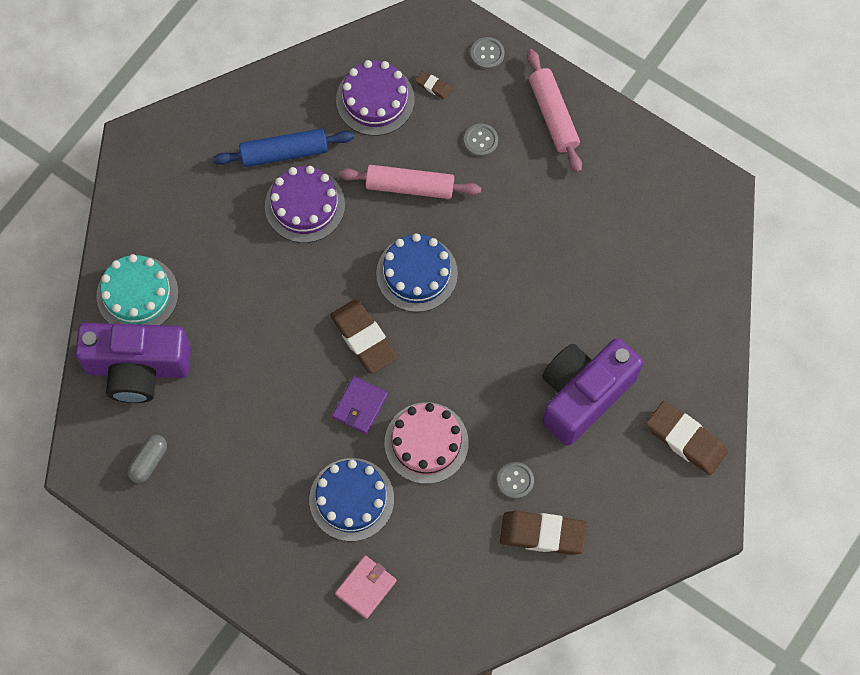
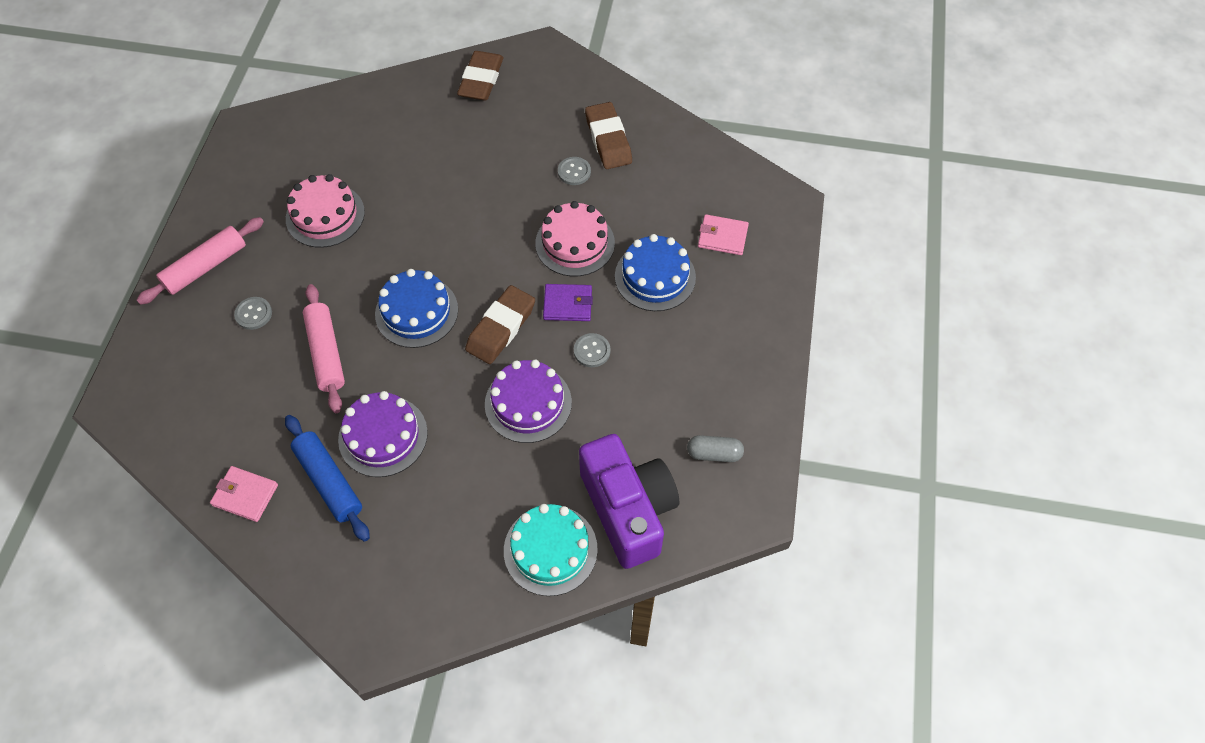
camera: 115 degrees left, 10 degrees down
purple cake [336,60,415,136] -> purple cake moved to [485,360,572,443]
brown eraser [415,71,451,99] -> none
grey button [471,37,505,69] -> grey button moved to [574,333,611,367]
purple camera [542,338,643,446] -> none
none -> pink wallet [210,466,278,522]
none -> pink cake [286,174,365,248]

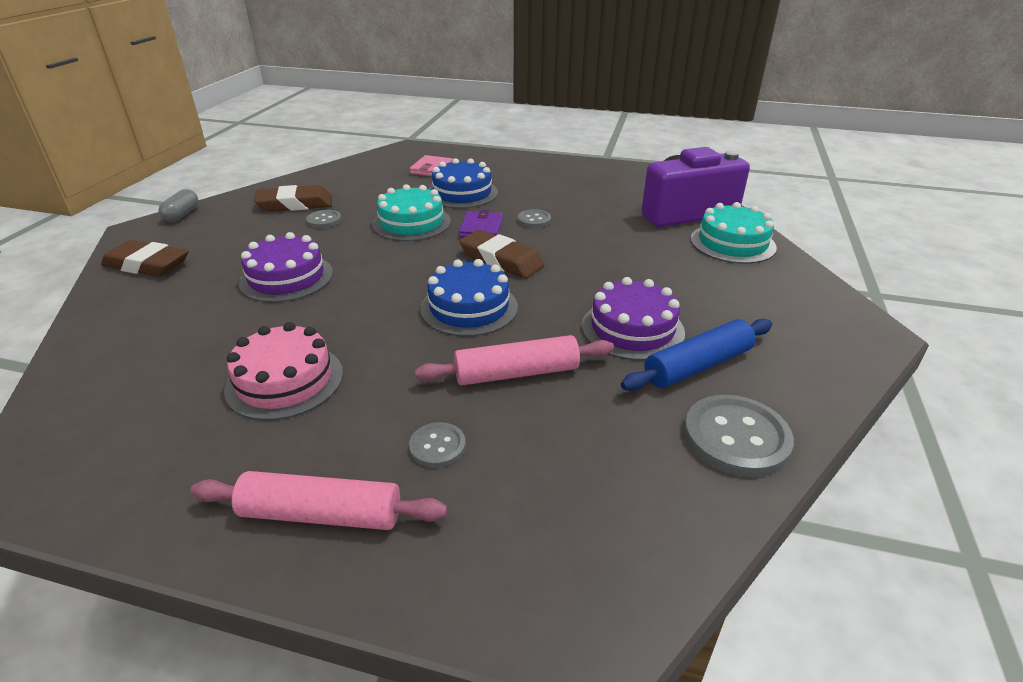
camera: 85 degrees left, 25 degrees down
pink rolling pin [137,217,264,305] -> pink rolling pin turned 45 degrees counterclockwise [191,471,447,530]
pink wallet [210,466,278,522] -> grey button [684,395,794,477]
purple cake [485,360,572,443] -> purple cake moved to [239,232,333,303]
pink cake [535,201,615,277] -> turquoise cake [372,184,451,241]
grey capsule [687,435,744,462] -> grey capsule moved to [158,189,198,222]

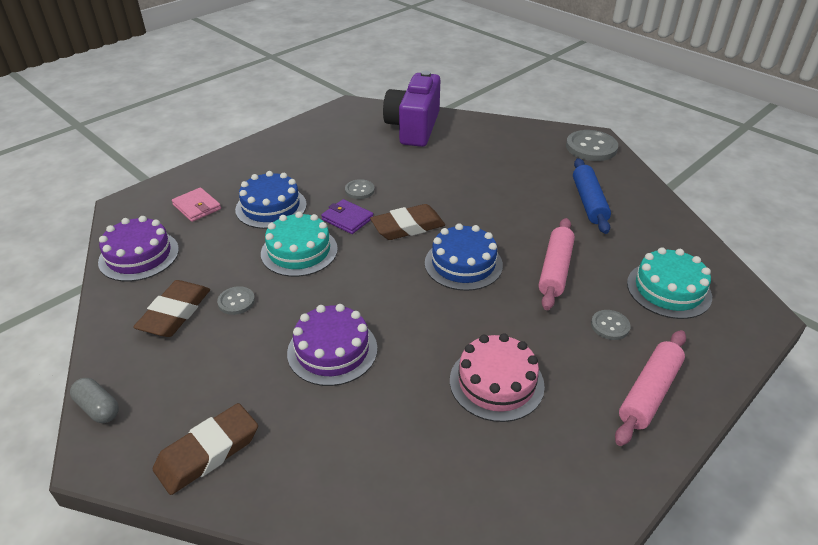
camera: 60 degrees left, 5 degrees up
purple cake [582,277,685,361] -> purple cake moved to [98,216,179,282]
grey button [684,395,794,477] -> grey button moved to [566,130,618,161]
turquoise cake [691,202,777,264] -> turquoise cake moved to [627,247,712,319]

